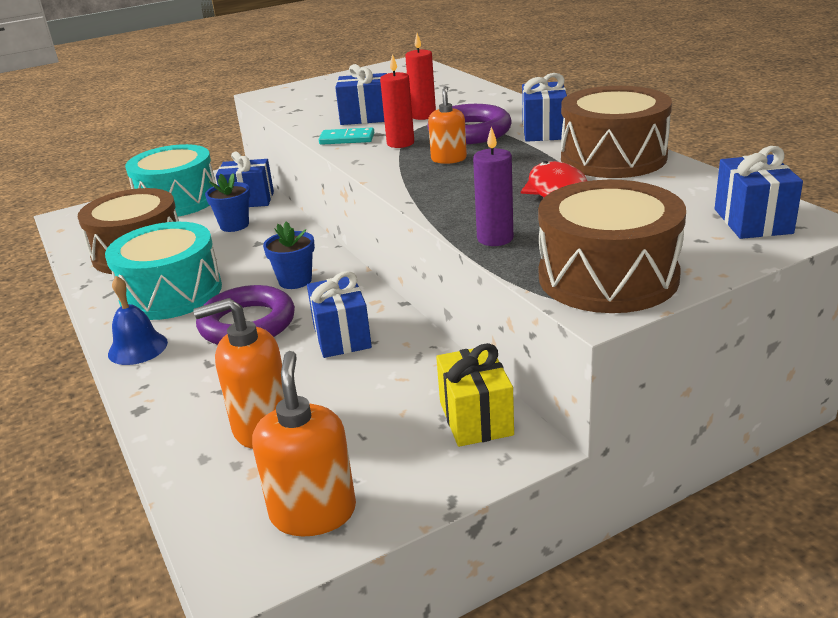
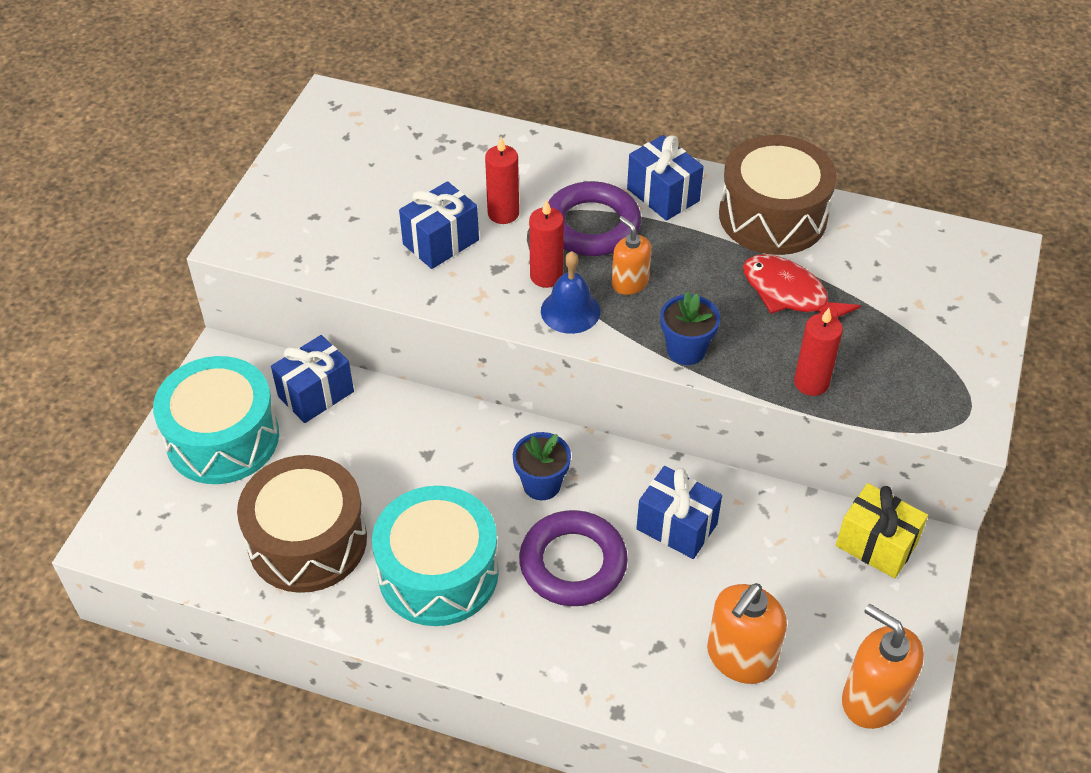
camera: 45 degrees left, 20 degrees up
blue bell [108,276,168,365] -> blue bell moved to [541,251,600,334]
blue flower pot [205,173,250,232] -> blue flower pot moved to [660,291,720,365]
turquoise domino [319,128,374,145] -> none
purple candle [473,126,513,246] -> red candle [794,308,843,396]
brown drum [538,180,686,313] -> none
blue gift [715,146,803,239] -> none

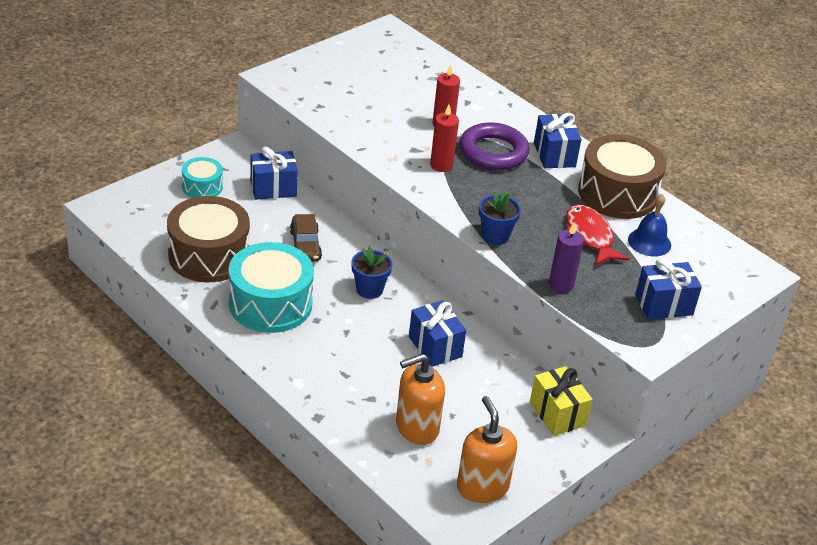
camera: 25 degrees right, 10 degrees down
turquoise drum [153,356,279,484] -> turquoise drum [182,157,223,198], size x0.53
blue gift [399,181,479,269] -> blue gift moved to [635,258,702,320]
purple ring [519,510,628,606] -> none
blue bell [541,251,600,334] -> blue bell moved to [628,194,671,257]
orange soap dispenser [612,216,651,295] -> none
red candle [794,308,843,396] -> purple candle [549,222,584,293]
none -> brown car [290,214,322,262]

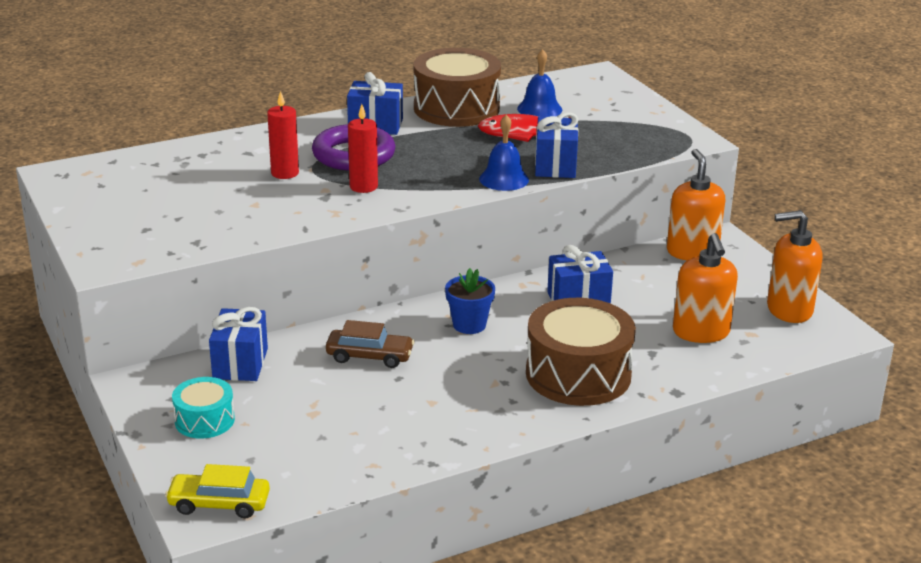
camera: 70 degrees left, 10 degrees down
brown drum [167,196,250,282] -> brown drum moved to [526,298,636,406]
turquoise drum [229,242,314,333] -> none
blue flower pot [479,191,521,245] -> blue bell [479,115,529,191]
yellow gift [530,366,593,436] -> orange soap dispenser [667,149,725,260]
purple candle [549,222,584,293] -> none
blue gift [635,258,702,320] -> blue gift moved to [535,112,578,178]
none -> yellow car [165,464,270,518]

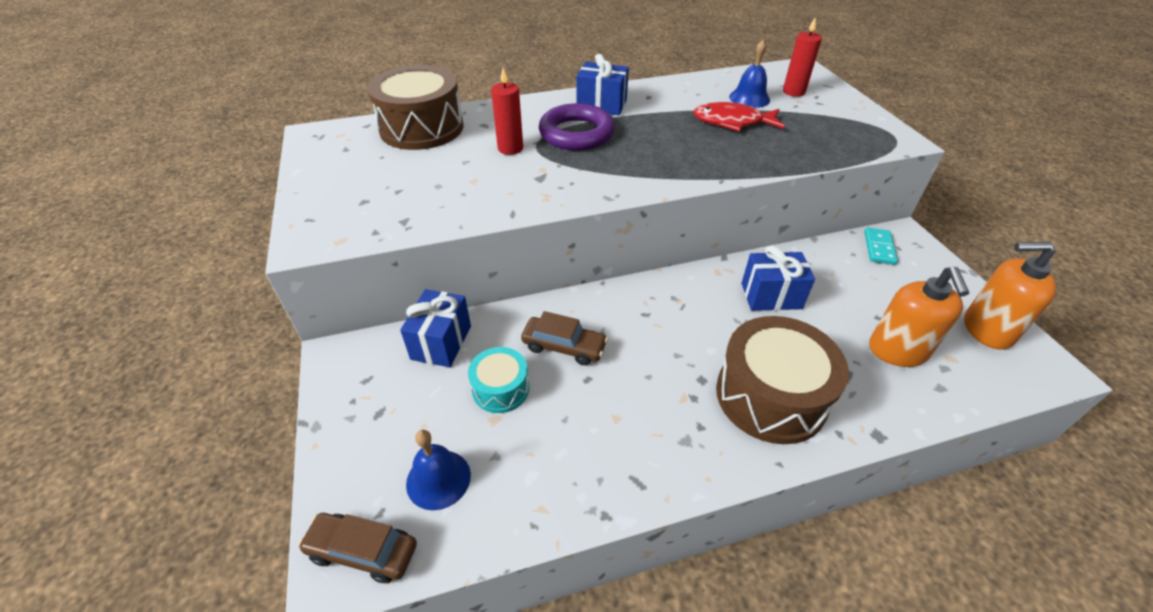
camera: 10 degrees right, 15 degrees up
yellow car [165,464,270,518] -> brown car [298,513,417,583]
turquoise drum [172,377,235,439] -> turquoise drum moved to [468,347,529,413]
red candle [348,104,378,193] -> red candle moved to [783,17,822,97]
brown drum [414,48,501,127] -> brown drum moved to [367,65,464,150]
blue flower pot [445,268,495,334] -> none
blue bell [479,115,529,191] -> blue bell moved to [406,430,471,510]
blue gift [535,112,578,178] -> none
orange soap dispenser [667,149,725,260] -> turquoise domino [864,228,898,265]

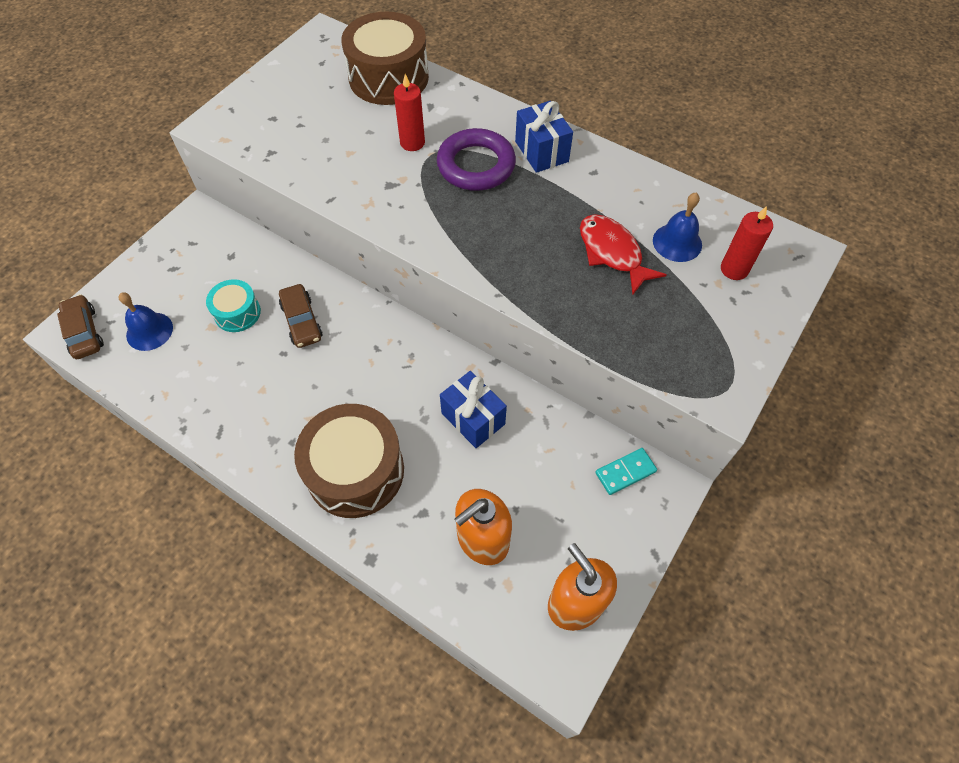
camera: 50 degrees right, 15 degrees up
blue gift [400,289,471,367] -> none

